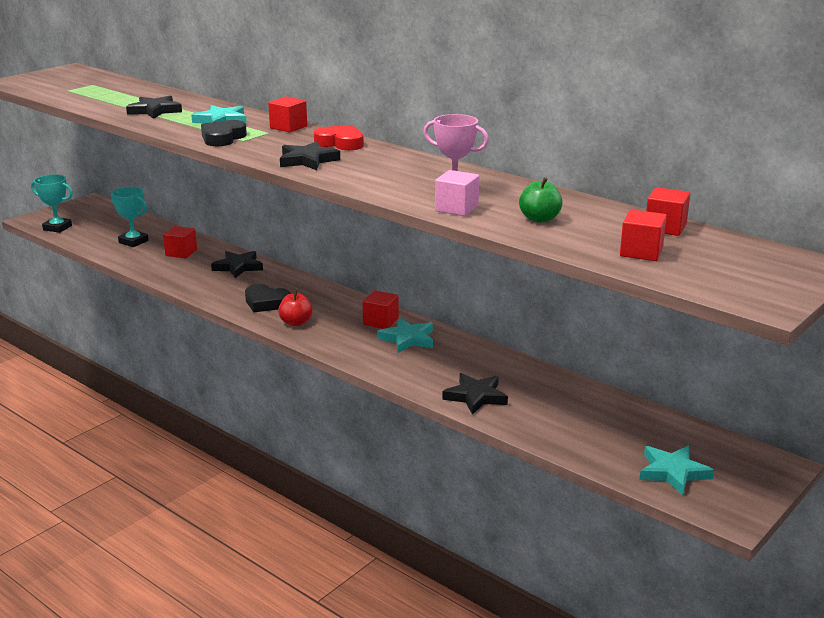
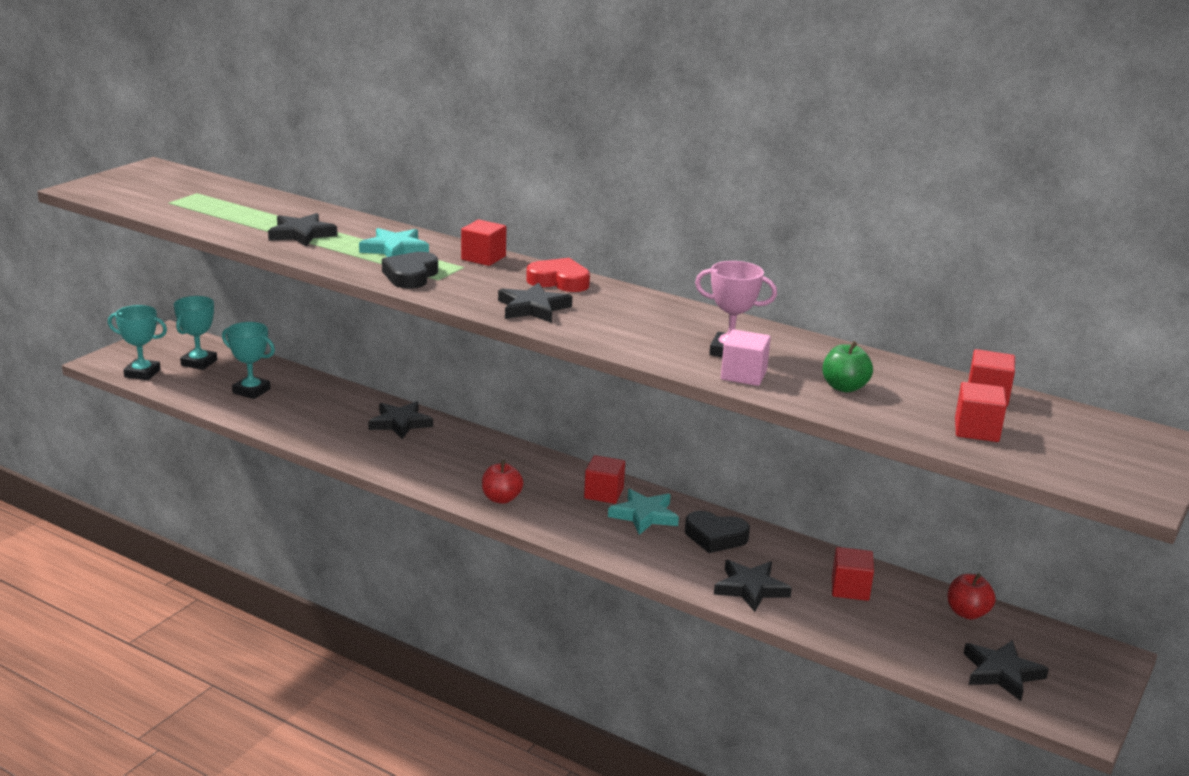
camera: 10 degrees left, 0 degrees up
red cube [163,226,197,259] -> red cube moved to [832,547,874,601]
black heart [245,284,291,312] -> black heart moved to [685,511,750,553]
turquoise star [640,446,714,495] -> black star [963,640,1049,701]
none -> turquoise trophy [174,296,217,370]
none -> red apple [948,573,996,620]

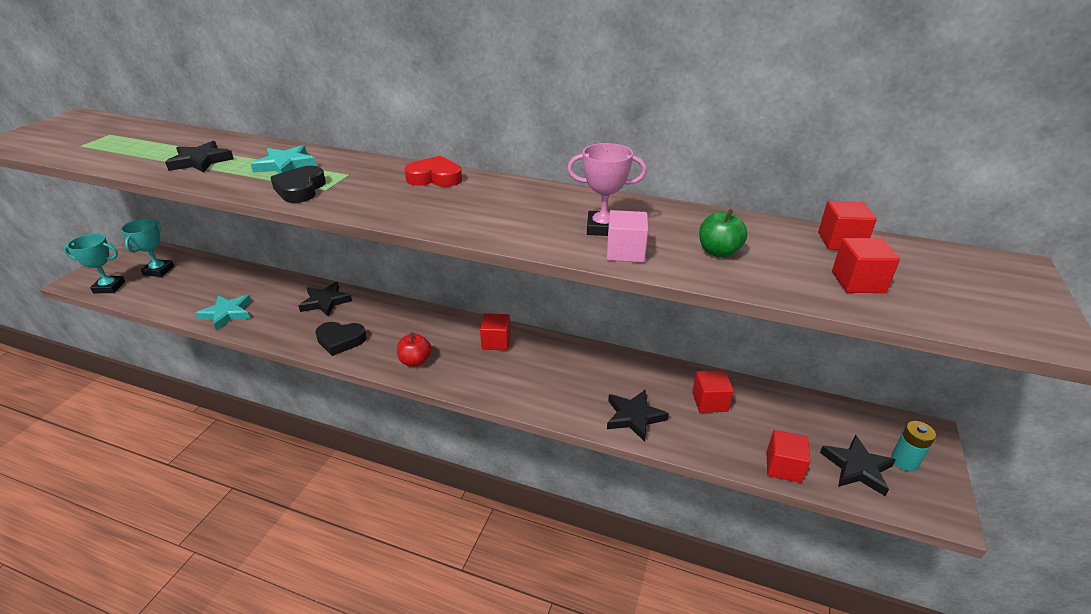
camera: 10 degrees left, 10 degrees up
turquoise trophy [222,322,275,399] -> none
red cube [461,220,506,266] -> red cube moved to [767,430,810,483]
black star [498,282,572,323] -> none
turquoise star [608,489,679,535] -> turquoise star moved to [196,295,251,331]
black heart [685,511,750,553] -> black heart moved to [315,322,366,356]
red apple [948,573,996,620] -> none
none -> turquoise battery [891,421,936,472]

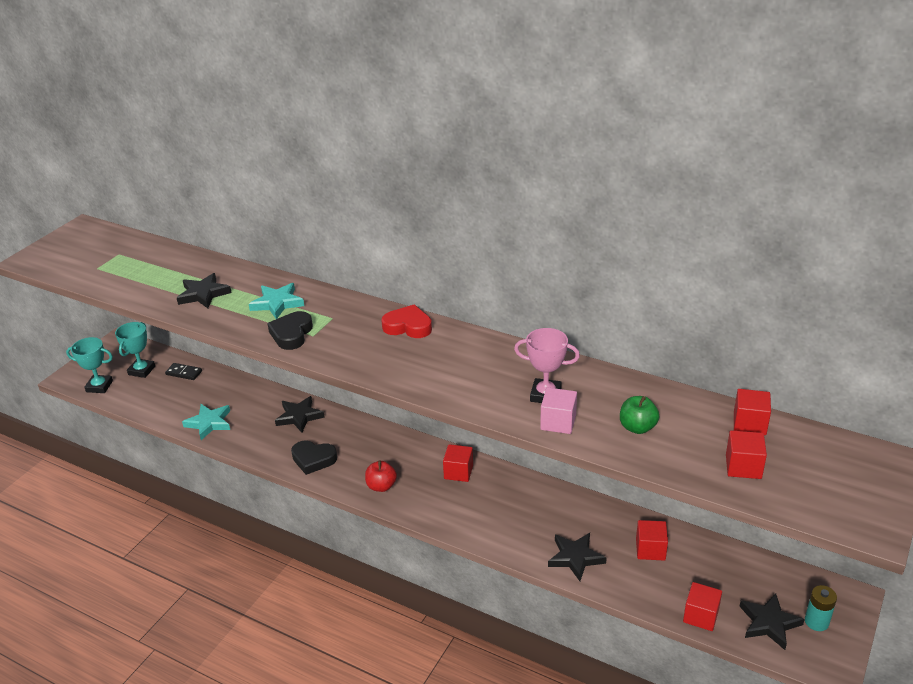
camera: 10 degrees right, 0 degrees up
none -> black domino [165,363,202,380]

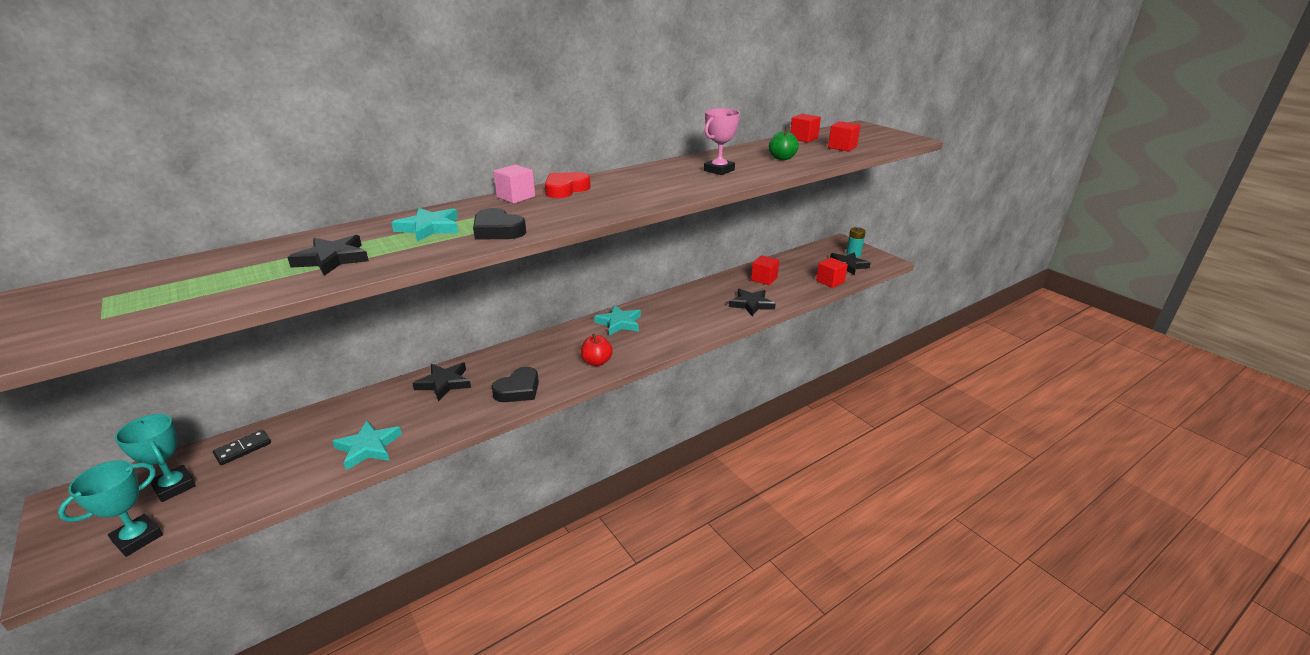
camera: 65 degrees left, 5 degrees down
red cube [443,444,473,482] -> turquoise star [594,305,641,335]
pink cube [540,388,577,434] -> pink cube moved to [493,164,535,204]

